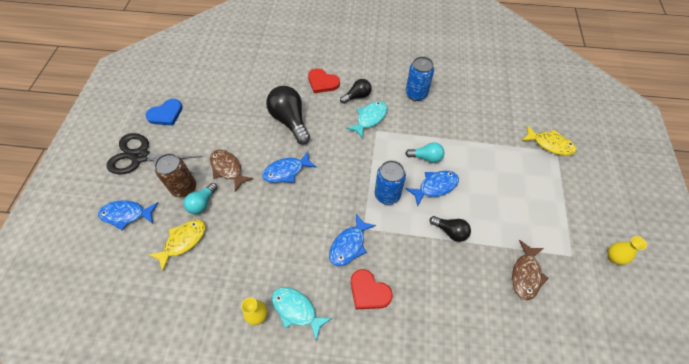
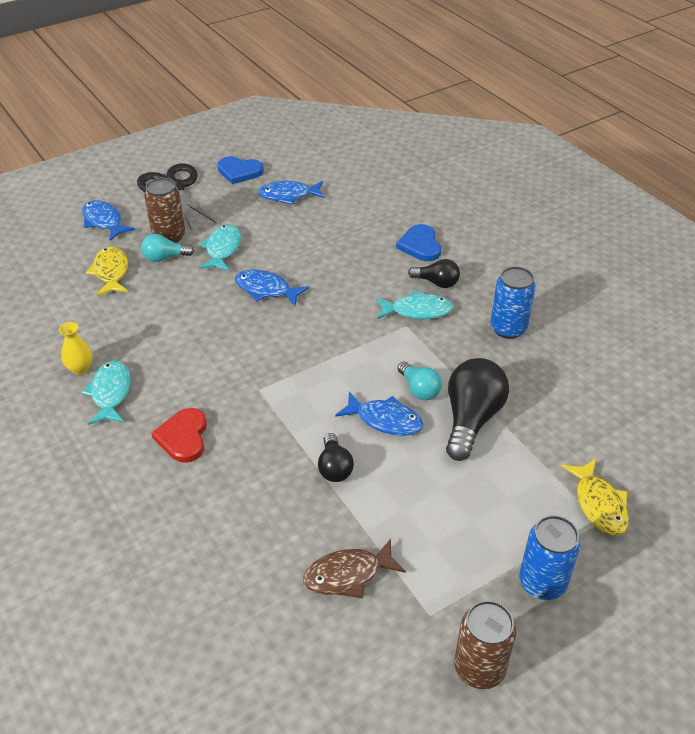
camera: 50 degrees right, 15 degrees down
yellow fish [149,220,206,271] -> yellow fish turned 105 degrees counterclockwise [86,246,128,296]
brown fish [210,150,253,192] -> turquoise fish [199,224,241,271]
black light bulb [266,86,310,144] -> black light bulb moved to [446,358,509,461]
red heart [308,68,340,93] -> blue heart [396,224,441,261]
blue fish [329,214,376,266] -> blue fish moved to [258,181,325,205]
blue can [375,160,406,205] -> blue can moved to [519,515,581,600]
yellow vase [607,236,647,265] -> brown can [454,600,516,689]

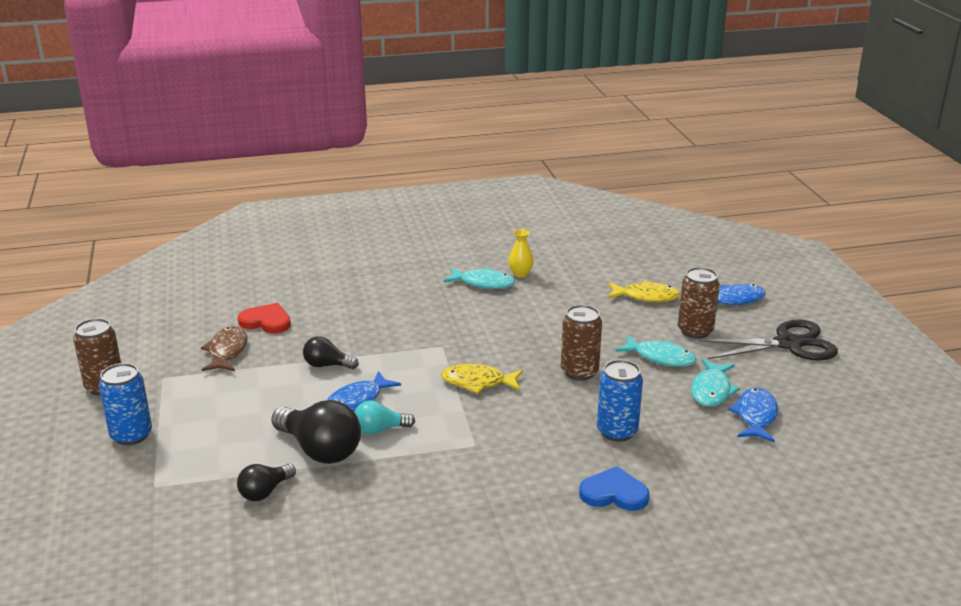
camera: 110 degrees right, 15 degrees down
turquoise light bulb [141,234,194,262] -> none
red heart [151,408,207,463] -> red heart moved to [238,303,291,334]
blue heart [217,156,264,184] -> none
blue fish [235,269,309,306] -> brown can [561,305,602,381]
turquoise fish [376,290,453,319] -> turquoise fish moved to [691,359,740,407]
black light bulb [408,259,460,288] -> black light bulb moved to [237,464,296,501]
blue can [490,266,536,339] -> blue can moved to [597,360,643,442]
yellow fish [561,459,629,535] -> yellow fish moved to [441,364,523,394]

